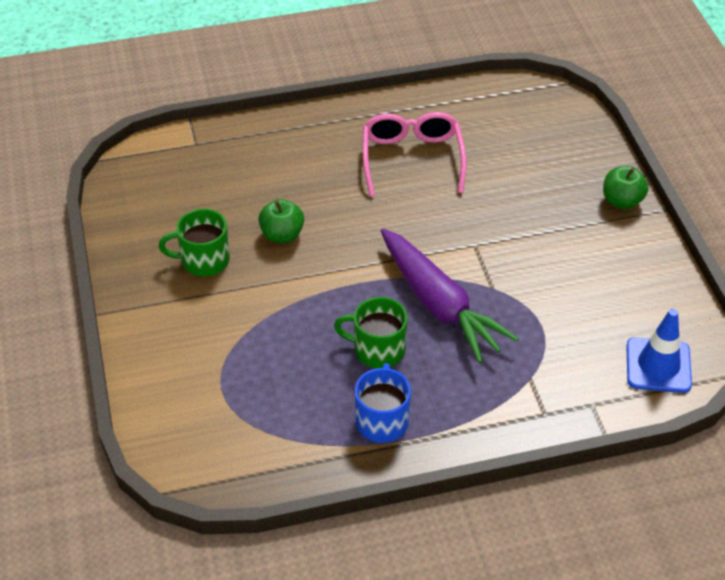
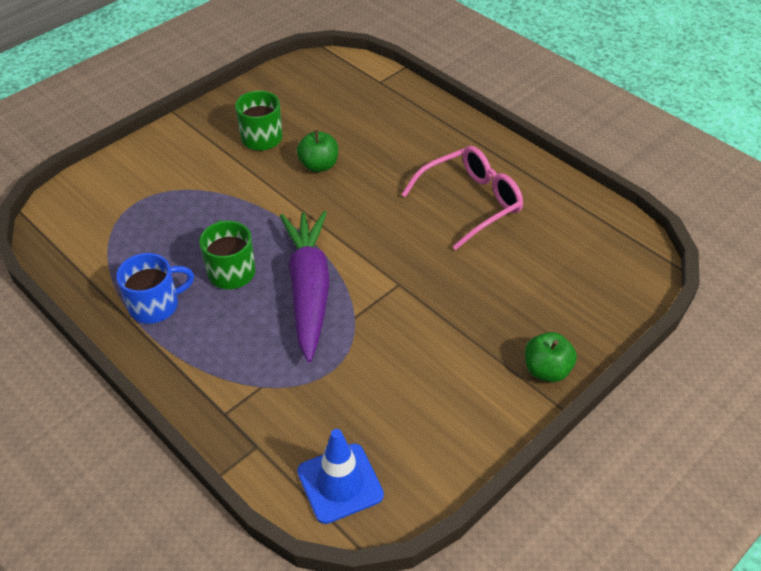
camera: 60 degrees right, 0 degrees up
purple carrot [381,229,519,363] -> purple carrot turned 150 degrees clockwise [280,211,330,362]

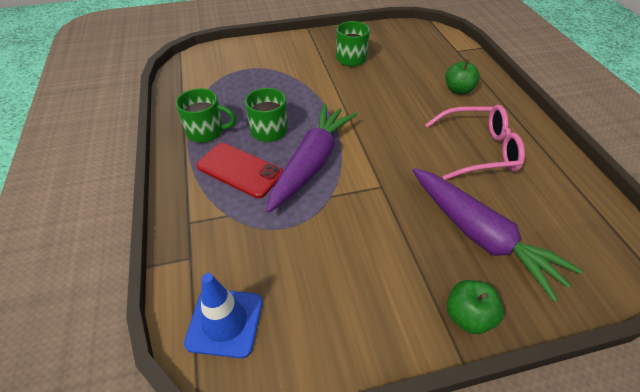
camera: 30 degrees right, 0 degrees up
blue mug [116,253,194,324] -> green mug [176,88,236,143]
green apple [297,130,338,172] -> green apple moved to [445,59,480,95]
none -> red phone [196,143,283,198]
none -> purple carrot [412,168,583,302]

